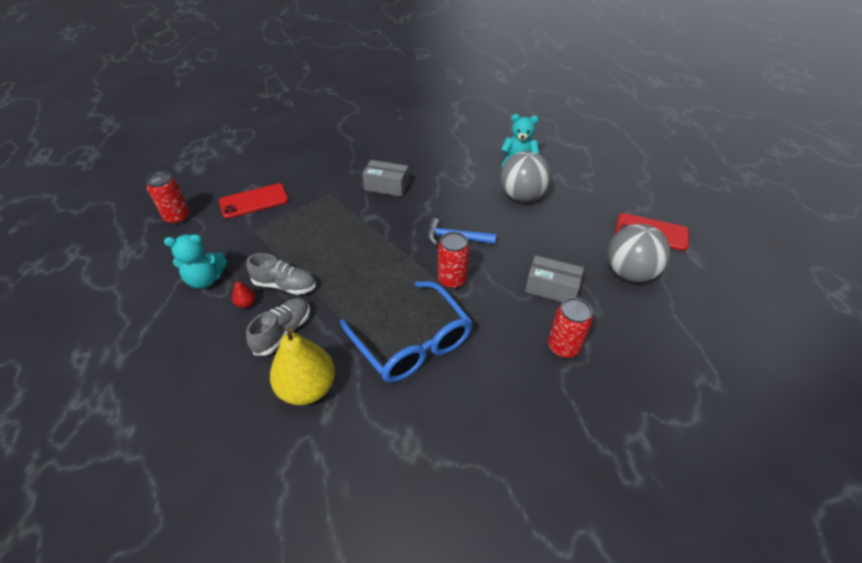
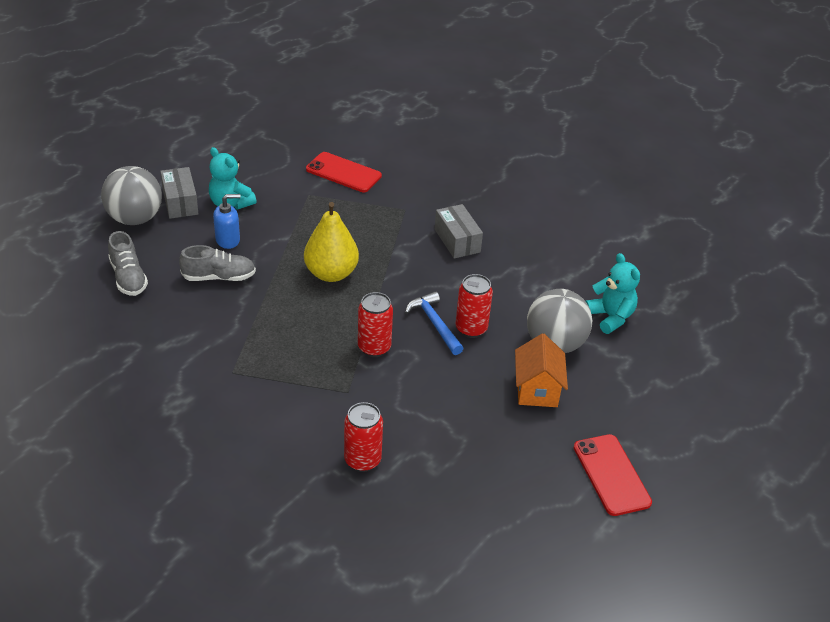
camera: 50 degrees right, 5 degrees down
red can [146,171,190,225] -> red can moved to [455,274,493,338]
red pear [232,277,256,308] -> blue soap dispenser [213,194,240,249]
grey shoe [246,253,316,295] -> grey shoe moved to [108,231,148,296]
yellow pear [270,326,335,405] -> yellow pear moved to [304,202,359,282]
blue glasses [340,281,472,382] -> none
grey box [525,255,584,302] -> grey box moved to [160,167,199,219]
grey ball [608,224,671,282] -> grey ball moved to [101,166,162,225]
none -> orange house [515,333,568,407]

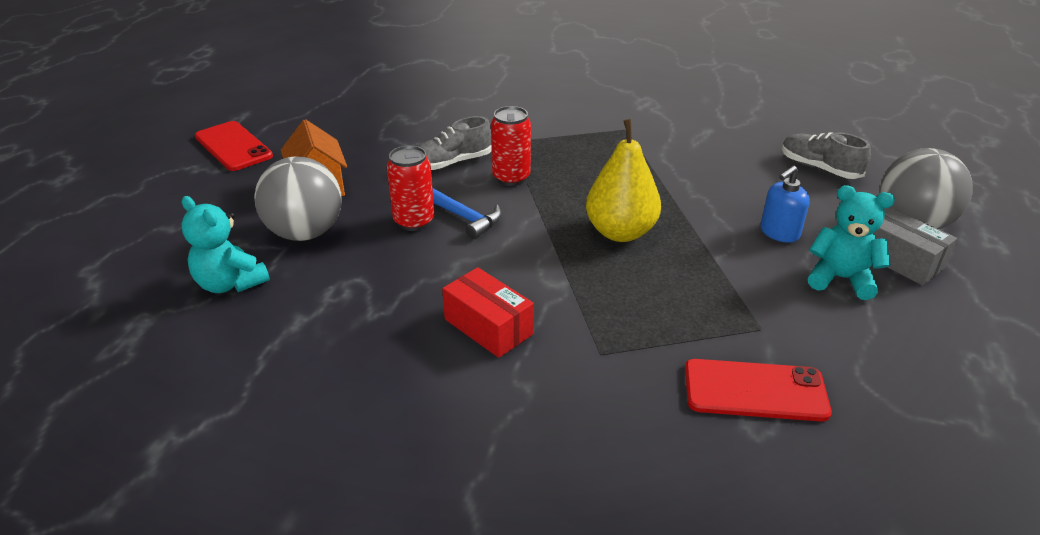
camera: 160 degrees right, 5 degrees down
grey shoe [179,245,256,281] -> grey shoe moved to [418,116,492,170]
red can [344,402,383,472] -> none
grey box [435,204,483,258] -> red box [442,267,534,358]

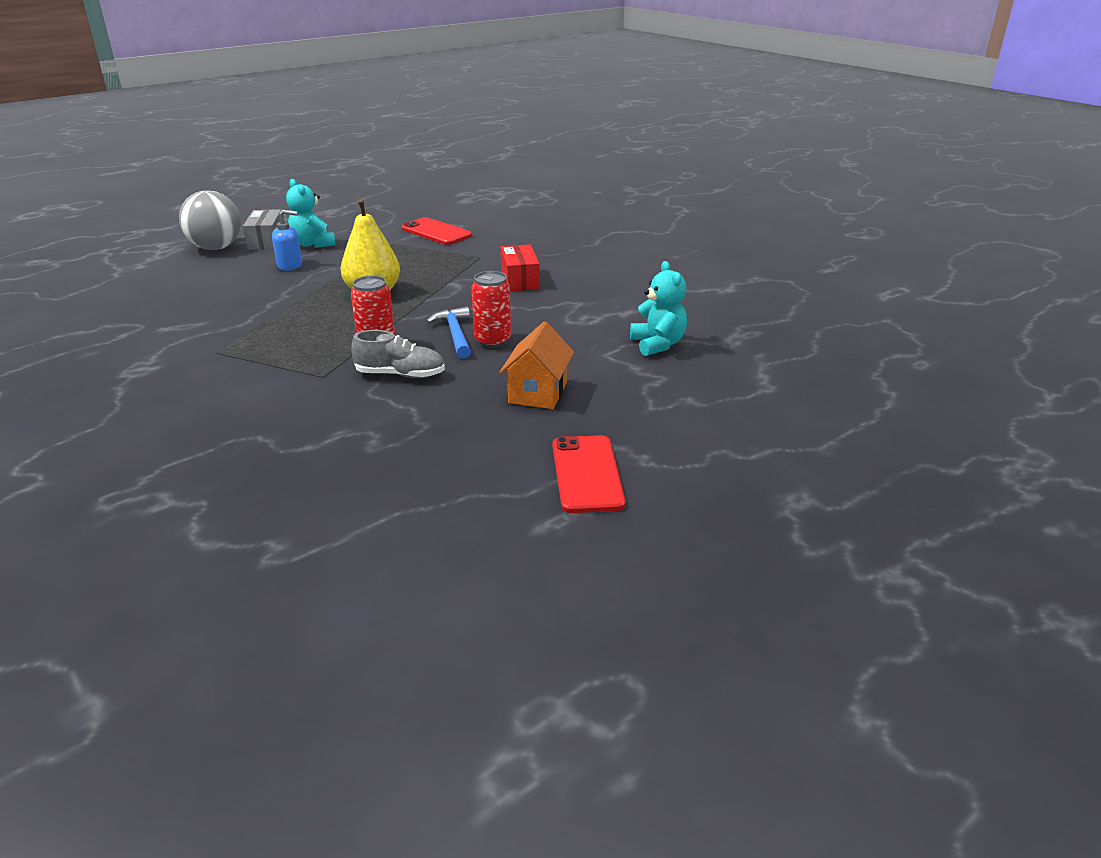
camera: 145 degrees left, 5 degrees down
grey ball [254,157,342,241] -> none
grey shoe [782,132,871,179] -> none

